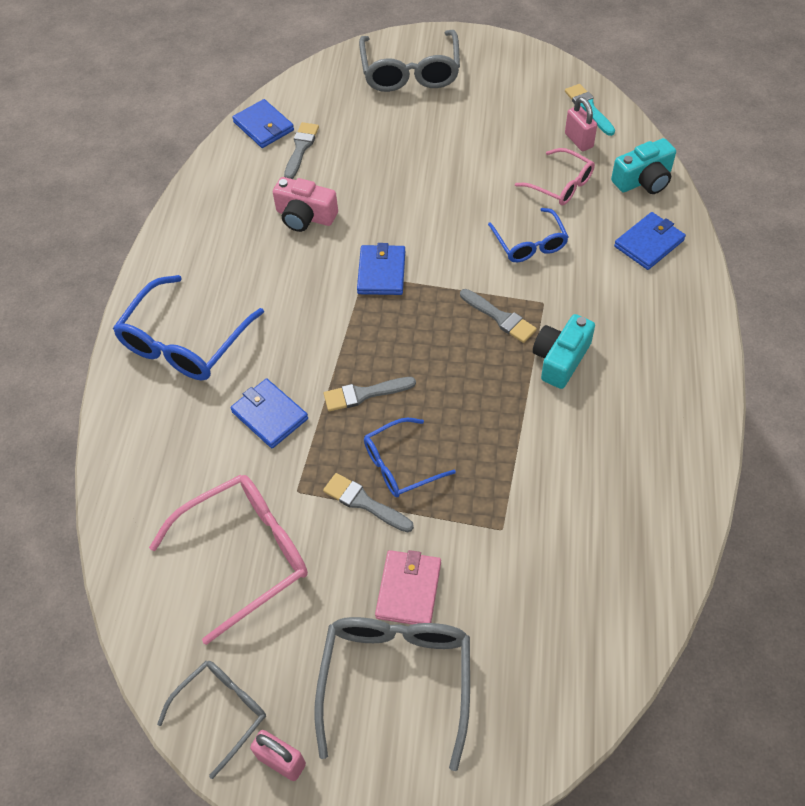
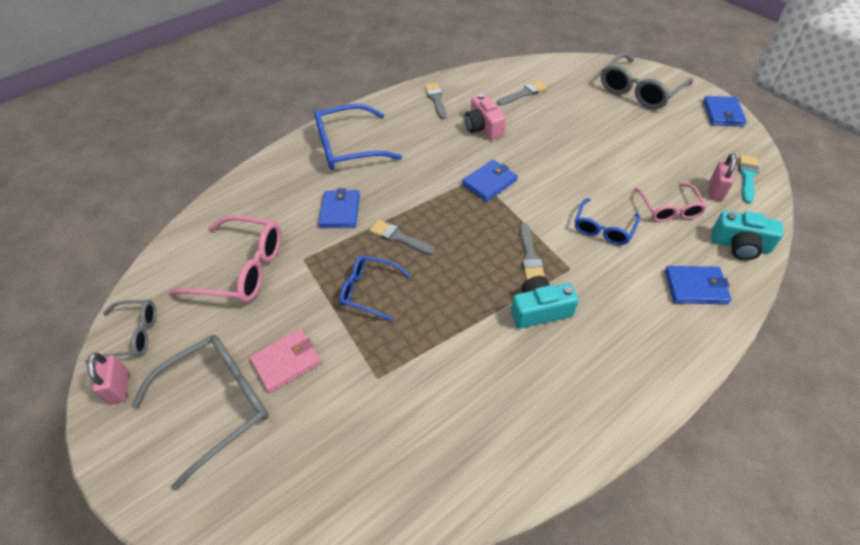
camera: 45 degrees right, 5 degrees down
blue wallet [232,99,294,148] -> blue wallet moved to [703,96,747,126]
grey brush [323,473,414,533] -> grey brush moved to [425,83,447,119]

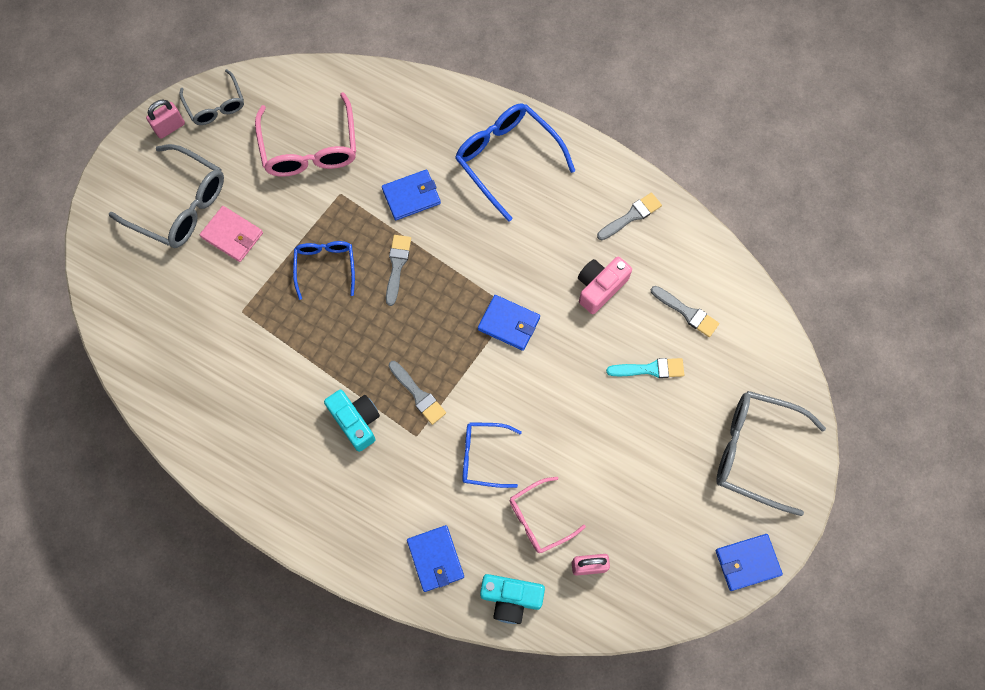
camera: 65 degrees right, 20 degrees up
grey brush [520,223,545,280] -> grey brush turned 105 degrees counterclockwise [389,361,446,425]
turquoise camera [712,211,784,260] -> turquoise camera turned 75 degrees counterclockwise [480,574,545,624]
turquoise brush [739,155,759,203] -> turquoise brush moved to [606,358,684,378]

